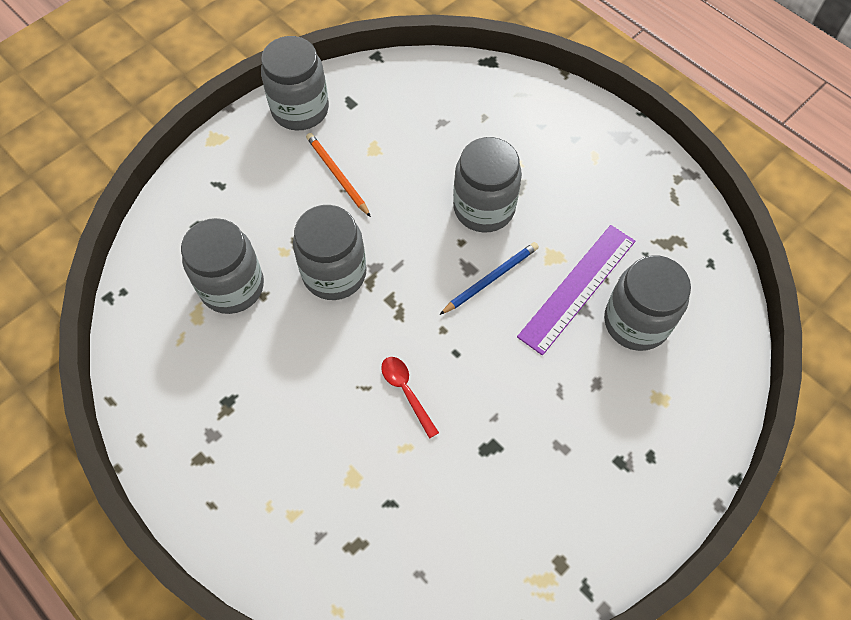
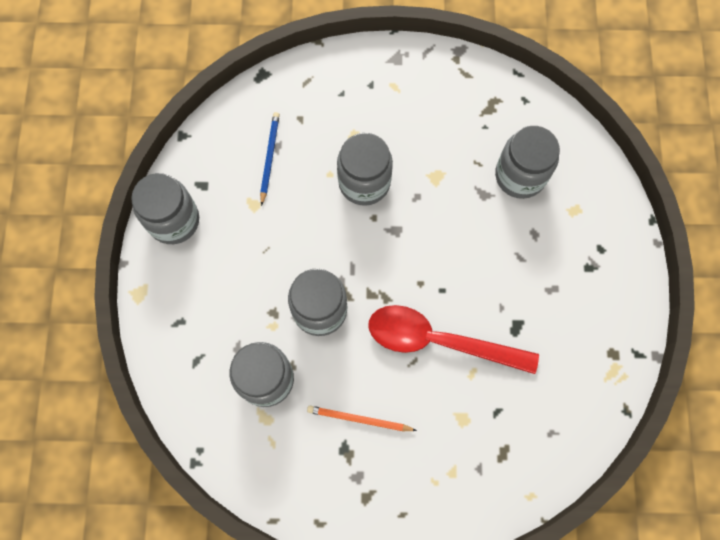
camera: 45 degrees left, 10 degrees up
orange pencil [306,133,371,217] -> orange pencil moved to [307,406,417,431]
red spoon [381,357,439,439] -> red spoon [369,305,539,374], size x2.31
blue pencil [439,242,539,315] -> blue pencil moved to [260,112,280,206]
purple ruler [517,225,635,356] -> none

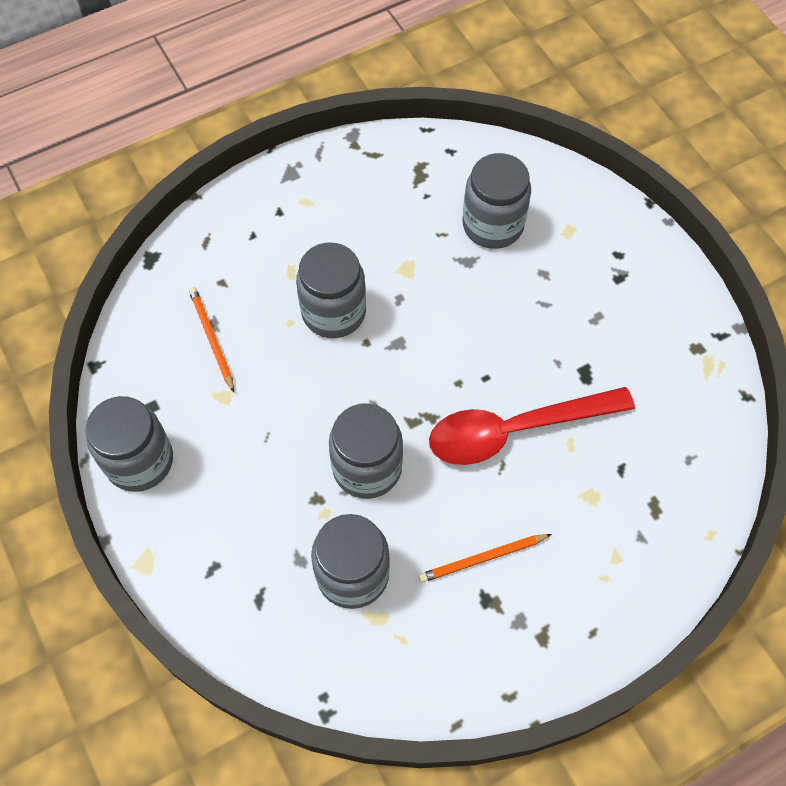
camera: 30 degrees left, 10 degrees down
blue pencil [260,112,280,206] -> orange pencil [189,287,234,392]

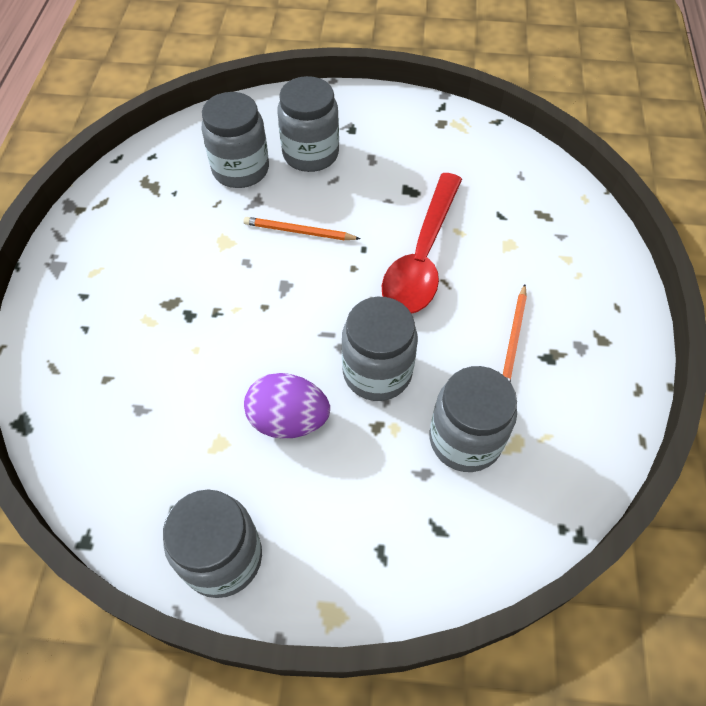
camera: 55 degrees left, 5 degrees down
orange pencil [189,287,234,392] -> orange pencil moved to [243,217,360,241]
grey jar [296,243,366,338] -> grey jar moved to [277,76,339,172]
none -> purple egg [244,373,330,439]

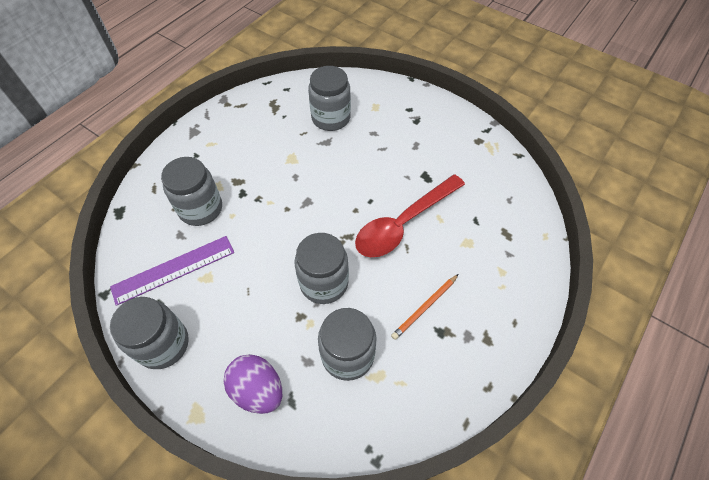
camera: 30 degrees right, 0 degrees up
orange pencil [243,217,360,241] -> none
purple egg [244,373,330,439] -> purple egg moved to [223,354,282,414]
grey jar [277,76,339,172] -> grey jar moved to [161,157,222,226]
none -> purple ruler [110,236,234,306]

